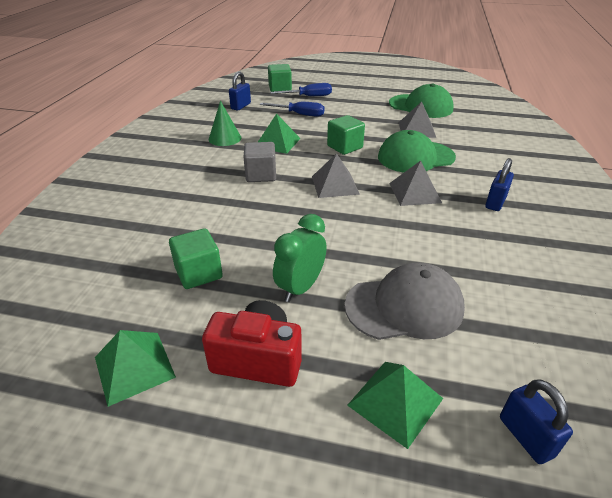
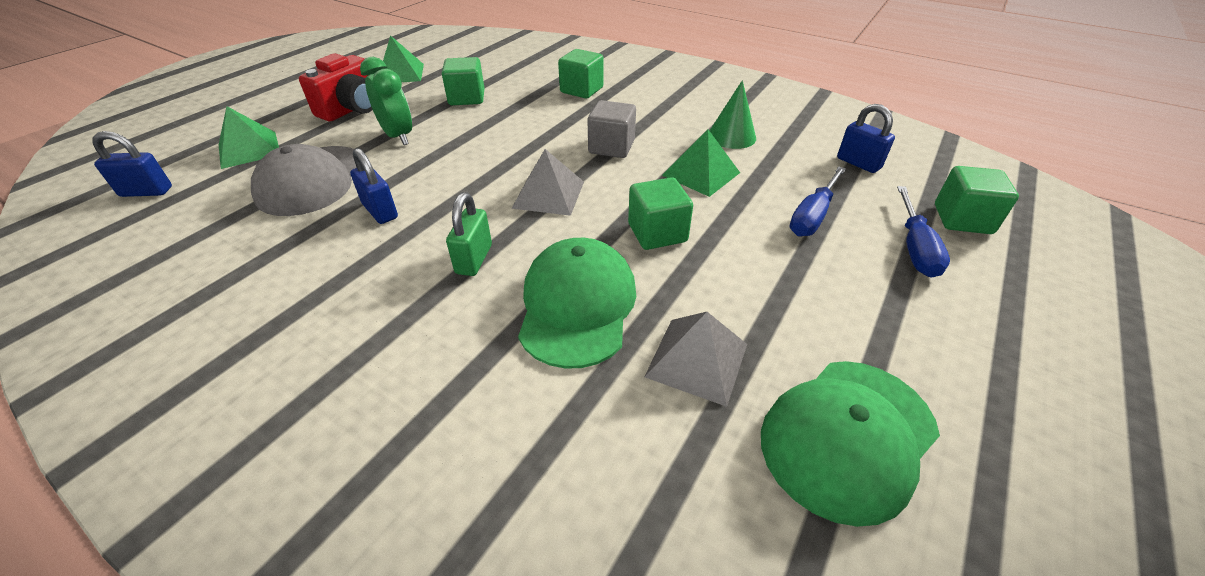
camera: 110 degrees right, 5 degrees up
grey pyramid [389,161,442,206] -> green padlock [446,192,492,276]
blue padlock [485,158,514,211] -> blue padlock moved to [350,148,398,224]
none -> green cube [558,49,604,99]

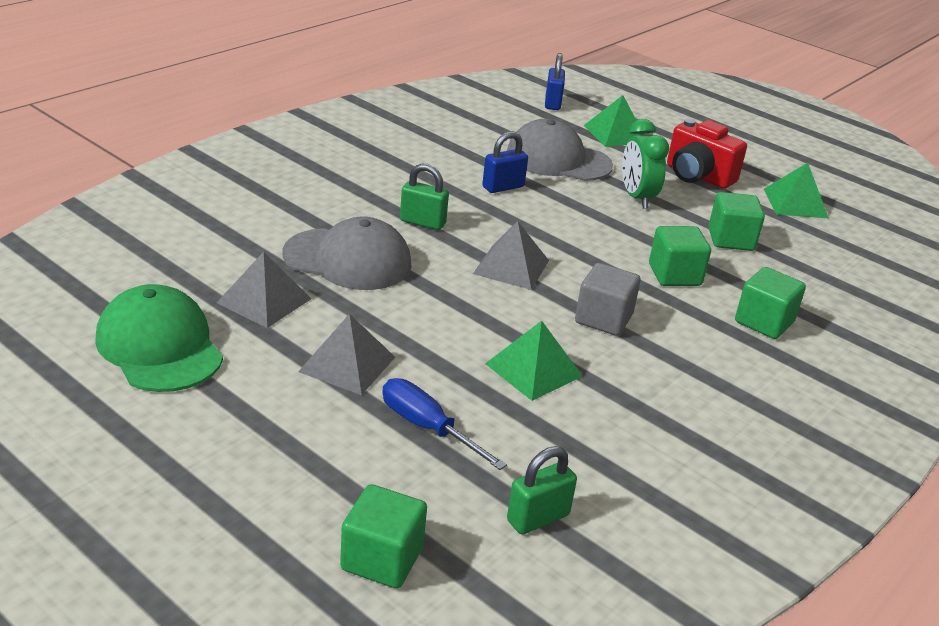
camera: 95 degrees right, 10 degrees down
green clock [360,57,412,145] -> green clock turned 105 degrees clockwise [622,119,669,209]
green cap [518,238,636,369] -> grey cap [283,217,412,290]
green cube [628,177,693,250] -> green cube moved to [649,226,711,286]
green cone [709,80,756,149] -> none
blue padlock [837,104,895,173] -> green padlock [507,446,577,534]
blue screwdriver [897,186,950,278] -> none
none -> grey pyramid [298,314,395,395]

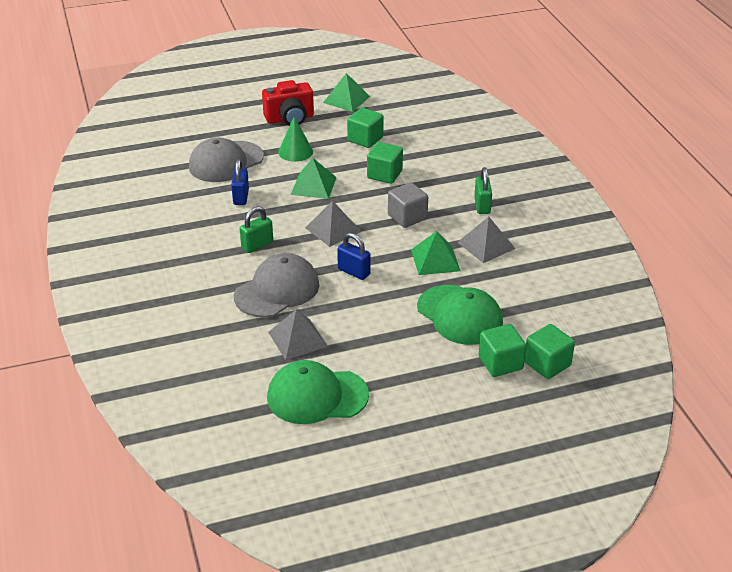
camera: 55 degrees left, 5 degrees up
grey pyramid [298,314,395,395] -> grey pyramid moved to [457,217,516,263]
blue screwdriver [382,378,507,470] -> green cap [417,285,503,345]
green padlock [507,446,577,534] -> green padlock moved to [474,167,492,214]
blue padlock [545,53,565,110] -> blue padlock moved to [337,233,371,280]
green pyramid [584,95,644,147] -> green pyramid moved to [291,158,337,199]
green clock [622,119,669,209] -> green cone [278,117,313,162]
green cube [735,267,806,339] -> green cube moved to [479,324,526,377]

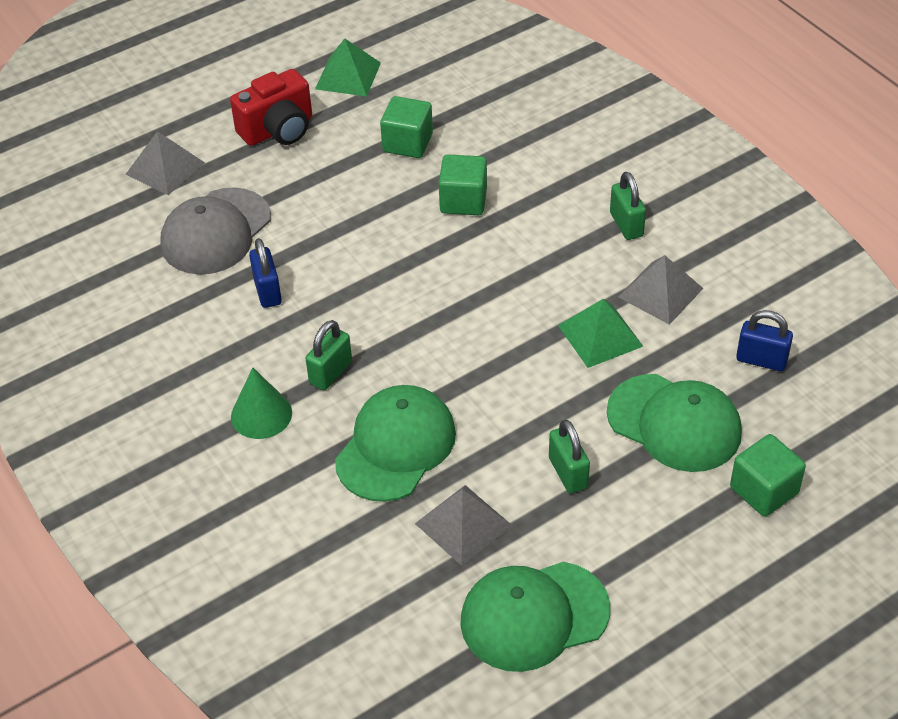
camera: 15 degrees left, 10 degrees up
grey cap [234,253,319,318] -> green cap [335,385,456,502]
green cone [278,117,313,162] -> green cone moved to [231,368,292,439]
green pyramid [291,158,337,199] -> none
grey pyramid [305,201,362,247] -> grey pyramid moved to [126,131,205,195]
blue padlock [337,233,371,280] -> blue padlock moved to [736,310,793,371]
grey cube [388,182,428,228] -> none
green cube [524,324,575,379] -> none
none -> green padlock [549,419,590,493]

